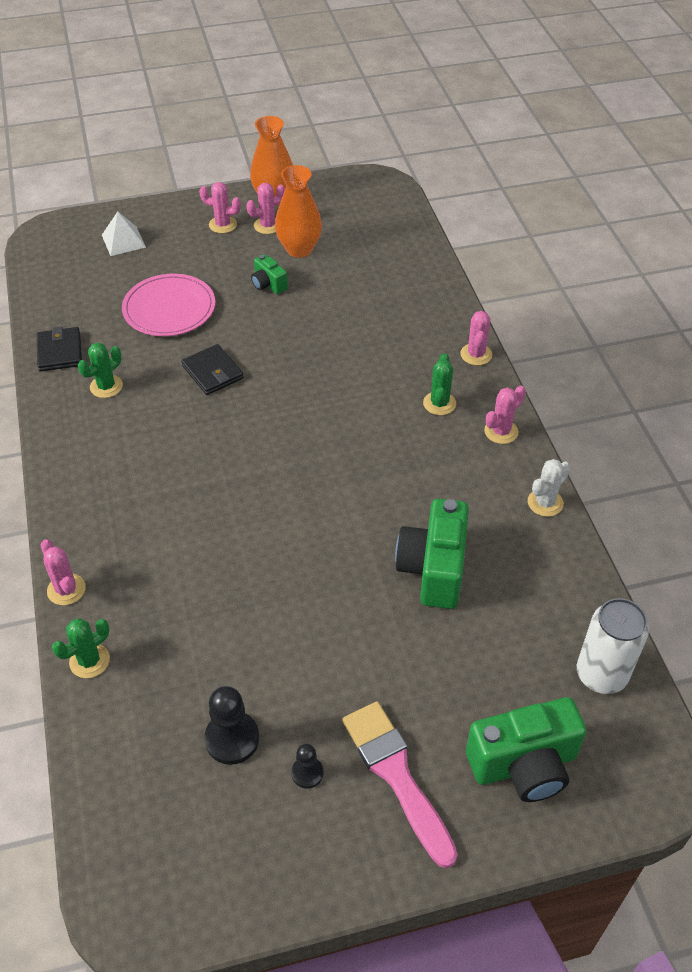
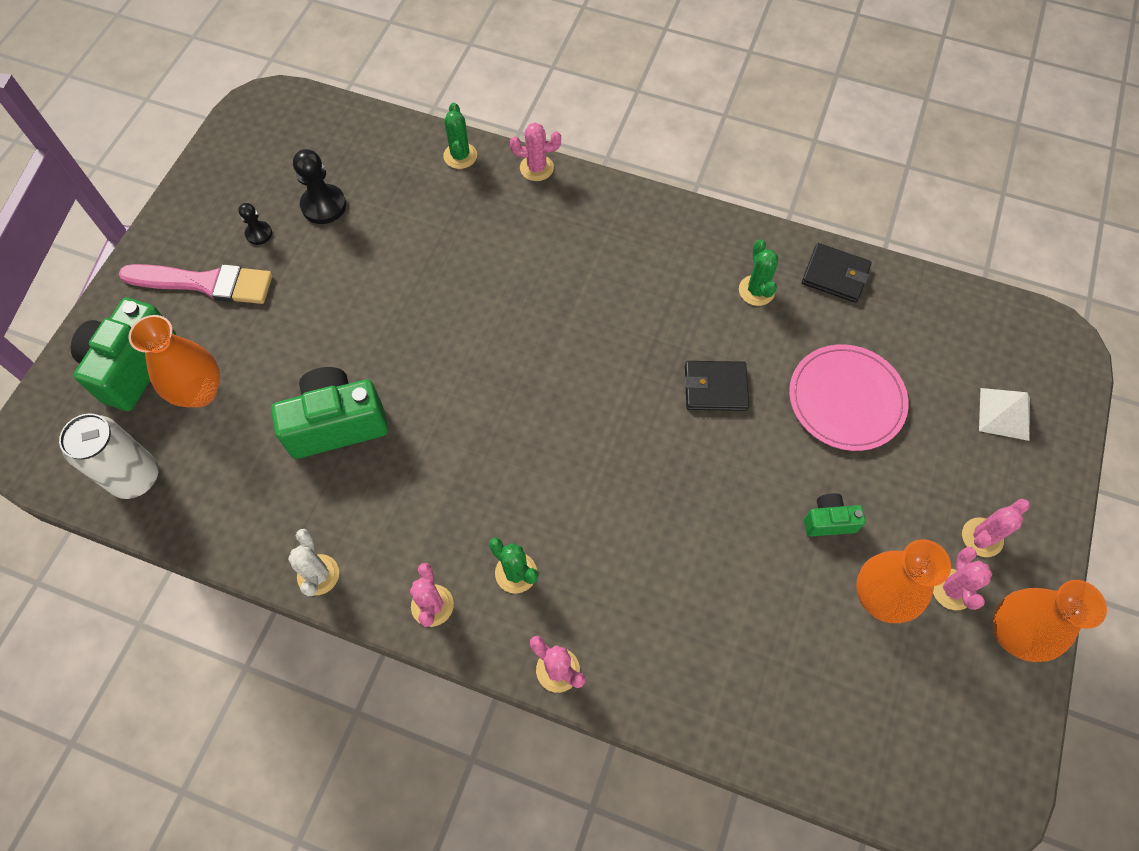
camera: 125 degrees right, 15 degrees up
green camera [395,499,469,609] -> green camera turned 60 degrees counterclockwise [271,367,388,459]
none -> orange vase [128,315,220,408]

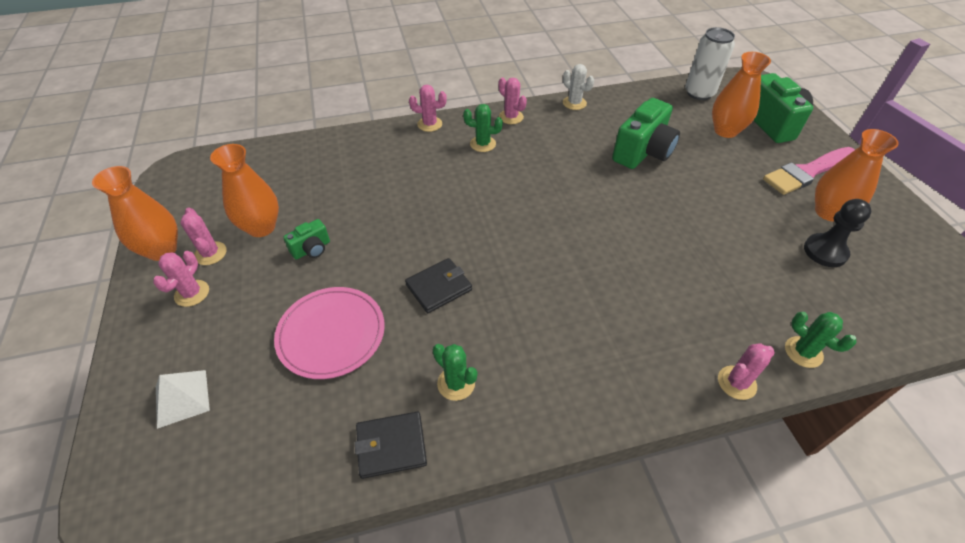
camera: 145 degrees right, 15 degrees down
black pawn [239,203,272,245] -> orange vase [815,129,899,222]

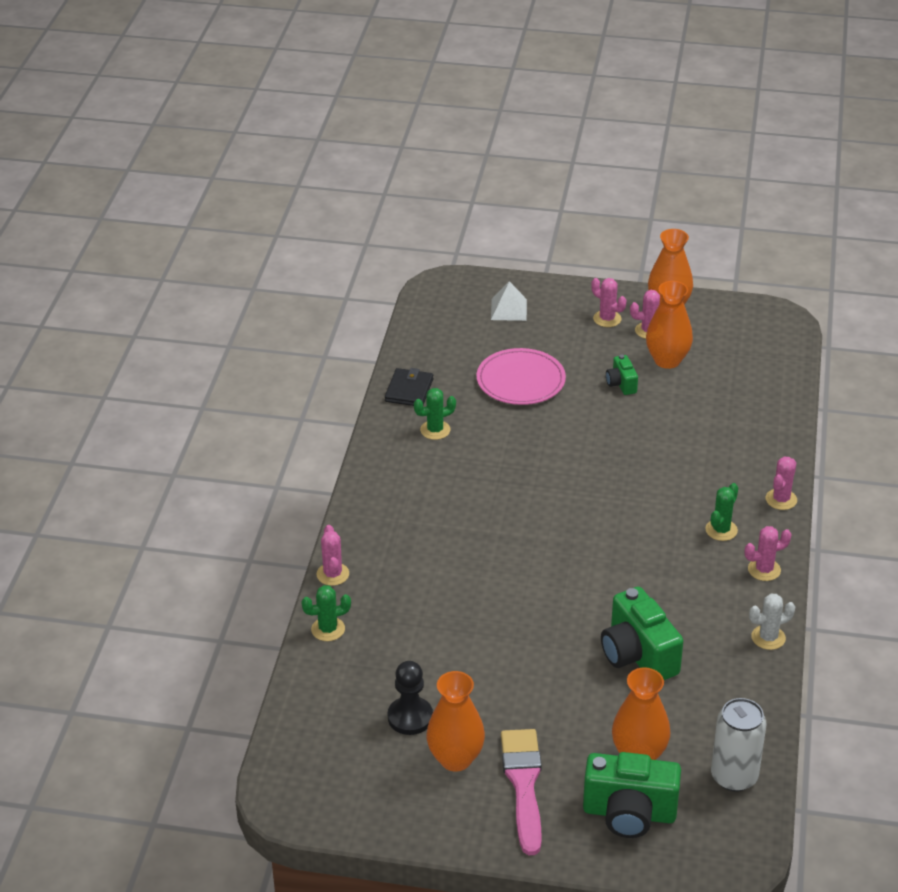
camera: 115 degrees right, 10 degrees down
black wallet [405,258,472,313] -> none

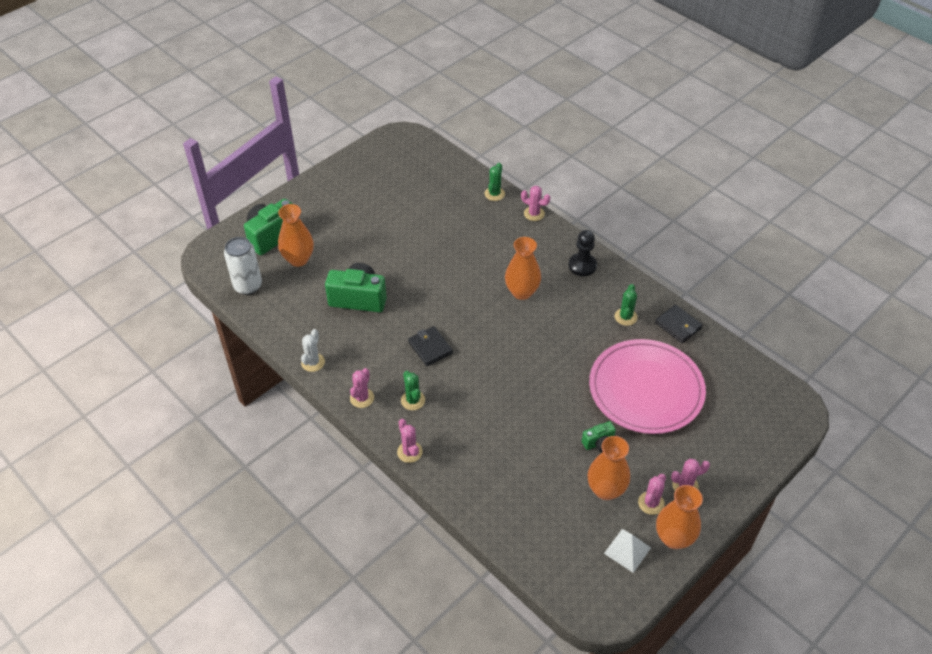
camera: 125 degrees right, 10 degrees up
black pawn [388,661,433,735] -> black pawn moved to [569,230,597,276]
orange vase [426,671,485,772] -> orange vase moved to [505,237,541,300]
pink plate [476,348,566,405] -> pink plate [589,339,706,434], size x1.57
white pyramid [491,281,527,321] -> white pyramid moved to [604,529,651,573]
pink brush [501,729,542,855] -> none
green camera [606,355,638,395] -> green camera turned 135 degrees clockwise [582,421,616,452]
none -> black wallet [408,326,453,366]

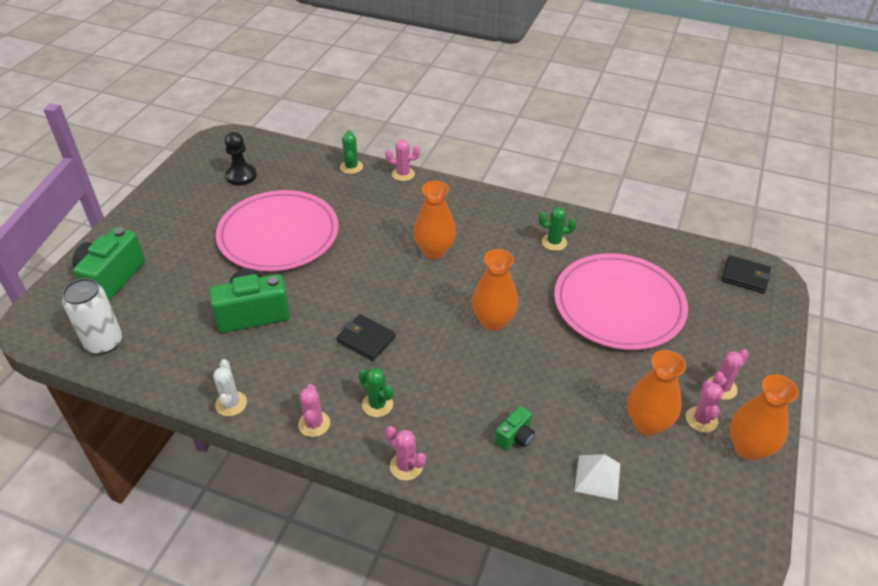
camera: 25 degrees left, 5 degrees down
orange vase [278,204,314,267] -> orange vase moved to [472,249,518,331]
black pawn [569,230,597,276] -> black pawn moved to [225,132,257,185]
green camera [582,421,616,452] -> green camera moved to [495,406,535,451]
white pyramid [604,529,651,573] -> white pyramid moved to [574,454,620,500]
green cactus [615,284,638,326] -> green cactus turned 75 degrees counterclockwise [539,207,577,251]
black wallet [655,304,703,343] -> black wallet moved to [722,255,771,293]
none -> pink plate [216,190,339,271]

